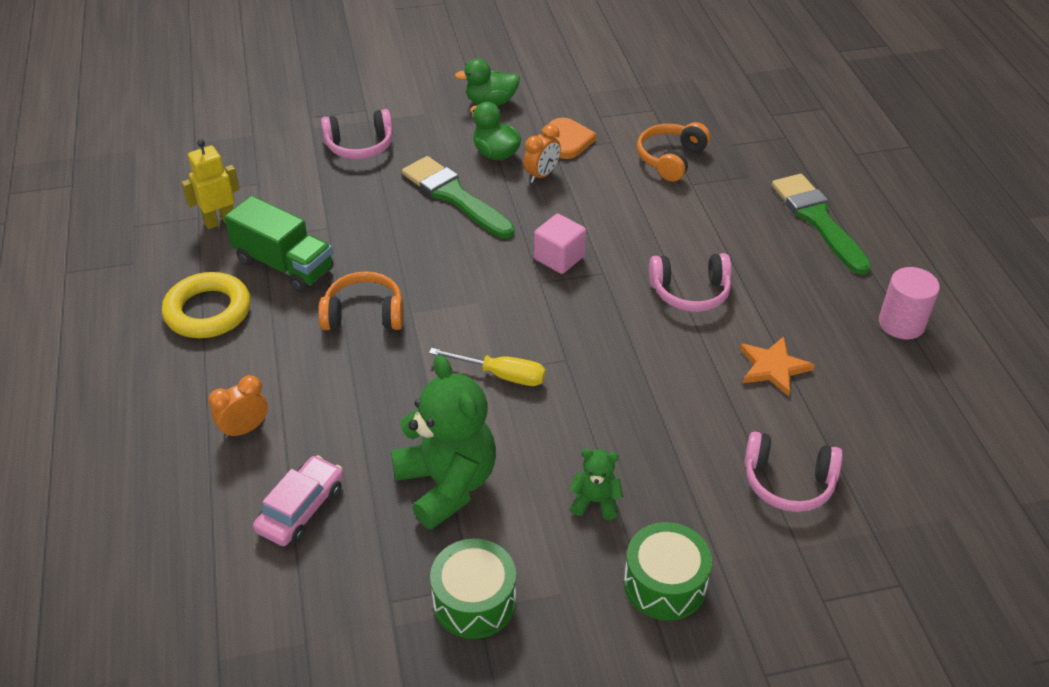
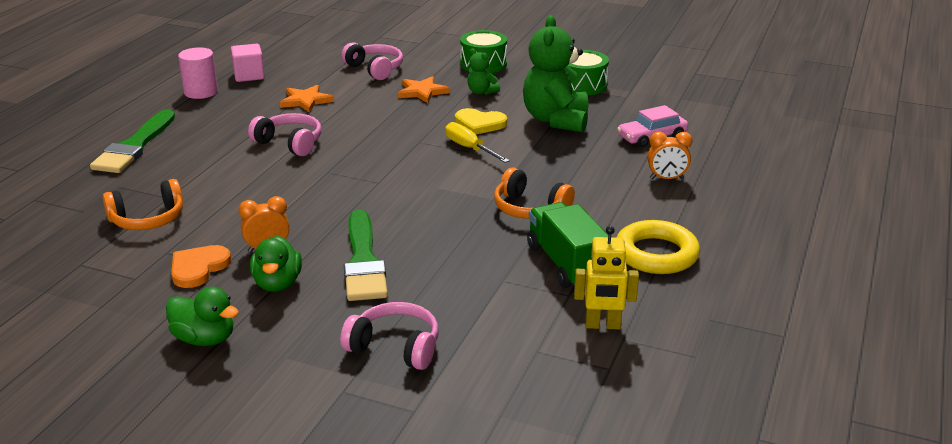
camera: 145 degrees left, 15 degrees down
pink cube [534,214,586,274] -> pink cube moved to [231,44,265,82]
none -> orange star [398,76,450,103]
none -> yellow heart [455,108,507,135]

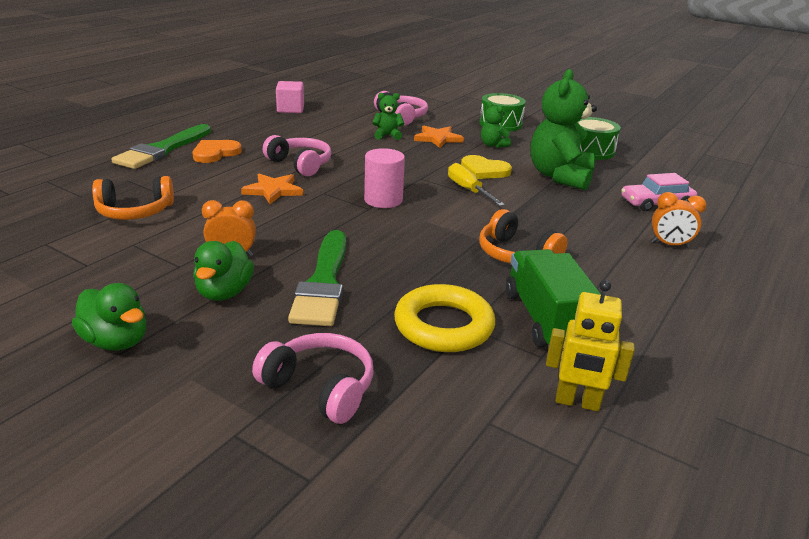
camera: 10 degrees right, 0 degrees up
orange heart [171,245,232,288] -> orange heart moved to [193,140,242,163]
pink cylinder [178,47,218,99] -> pink cylinder moved to [364,148,405,208]
orange star [279,85,334,113] -> orange star moved to [241,174,303,204]
yellow ring [616,220,700,274] -> yellow ring moved to [394,284,495,352]
none -> green teddy bear [372,93,404,140]

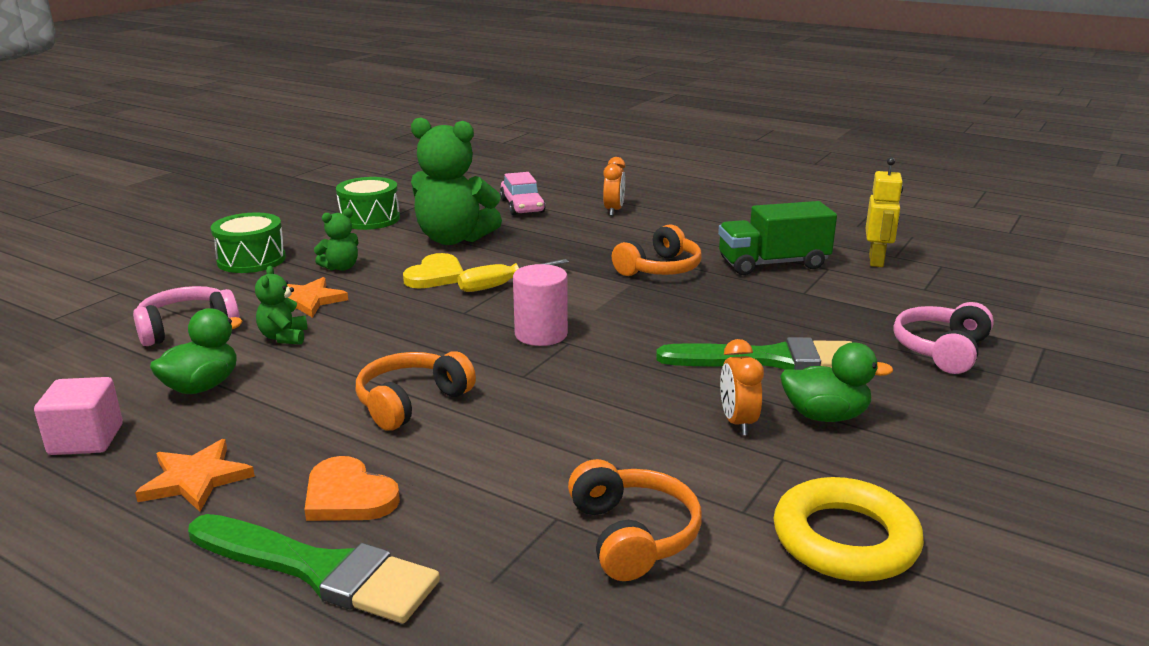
camera: 90 degrees left, 5 degrees down
green duck [72,283,147,351] -> green duck moved to [150,308,242,394]
orange star [241,174,303,204] -> orange star moved to [135,439,255,512]
pink headphones [263,135,331,177] -> orange headphones [356,351,476,431]
yellow ring [394,284,495,352] -> yellow ring moved to [774,477,924,582]

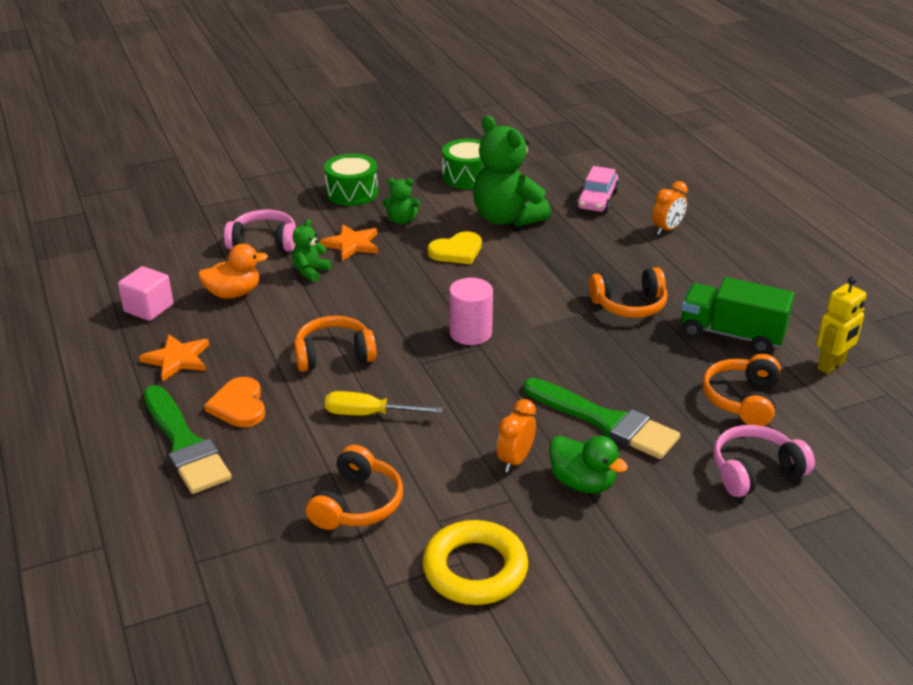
camera: 35 degrees right, 10 degrees up
green duck [150,308,242,394] -> orange duck [198,244,268,299]
yellow screwdriver [458,259,569,292] -> yellow screwdriver moved to [325,391,443,415]
none -> orange headphones [703,354,781,426]

